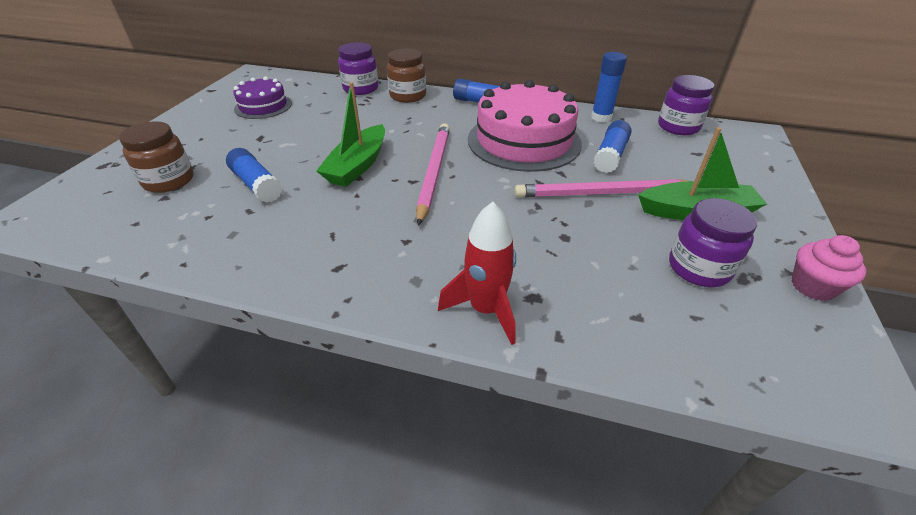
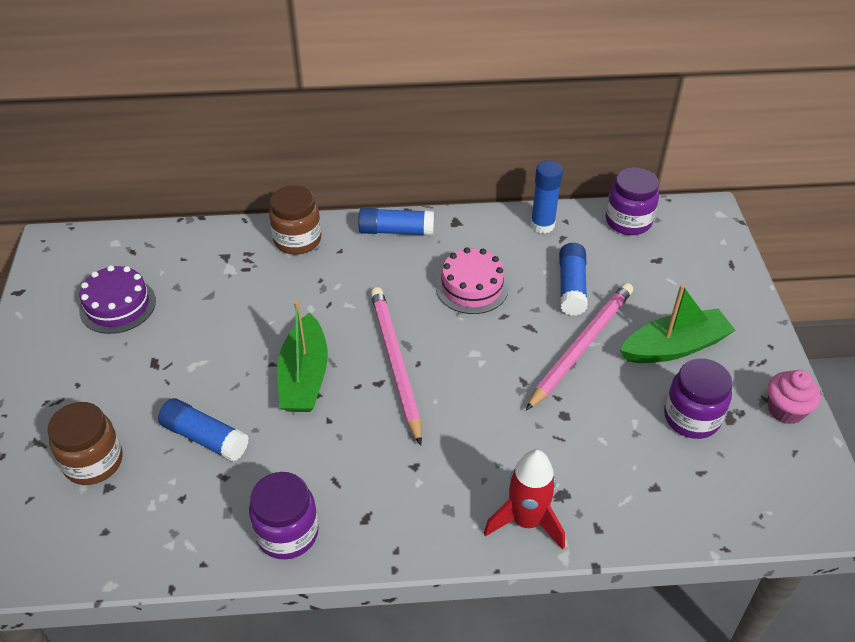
camera: 20 degrees left, 5 degrees up
purple jar [338,42,378,95] -> purple jar moved to [249,472,319,559]
pink cake [468,80,582,172] -> pink cake [436,247,509,314], size x0.55
pink pencil [514,179,687,197] -> pink pencil turned 150 degrees clockwise [526,283,633,410]

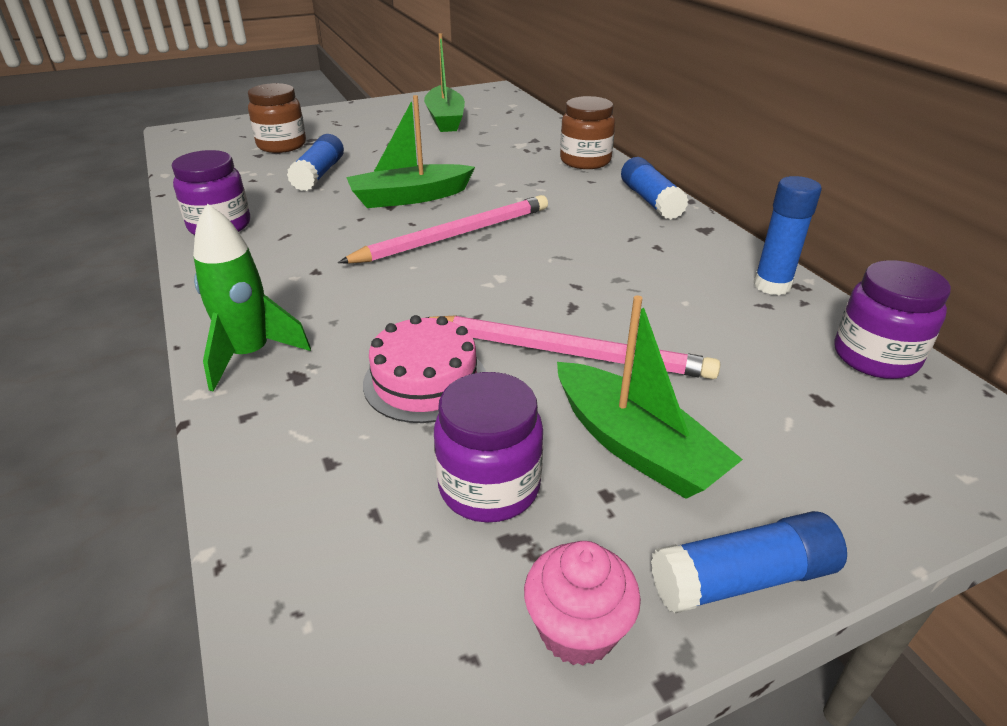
camera: 70 degrees right, 10 degrees down
purple cake [79,265,156,334] -> green boat [424,33,465,132]
pink cake [436,247,509,314] -> pink cake moved to [363,315,486,423]
red rocket [484,449,565,550] -> green rocket [193,203,311,392]
blue glue stick [559,243,588,316] -> blue glue stick moved to [651,511,847,613]

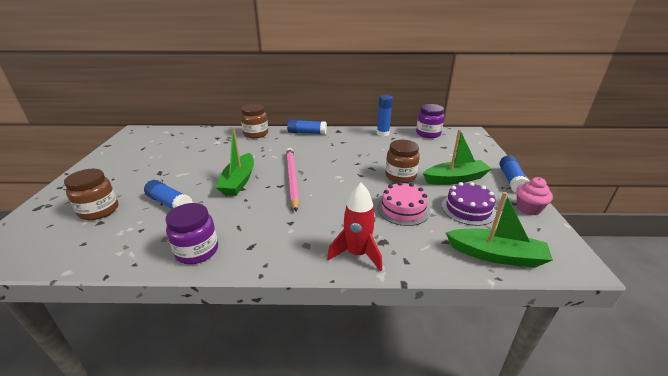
camera: 65 degrees left, 5 degrees down
green rocket [193,203,311,392] -> red rocket [327,183,382,271]
green boat [424,33,465,132] -> green boat moved to [446,192,553,268]
pink pencil [426,316,720,379] -> brown jar [385,140,420,183]
purple jar [434,372,543,522] -> purple cake [442,182,496,226]

